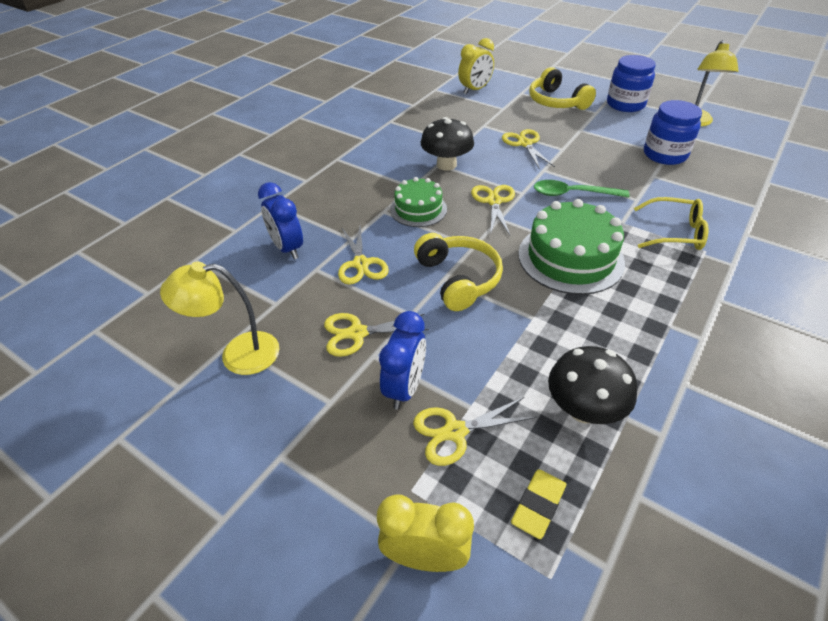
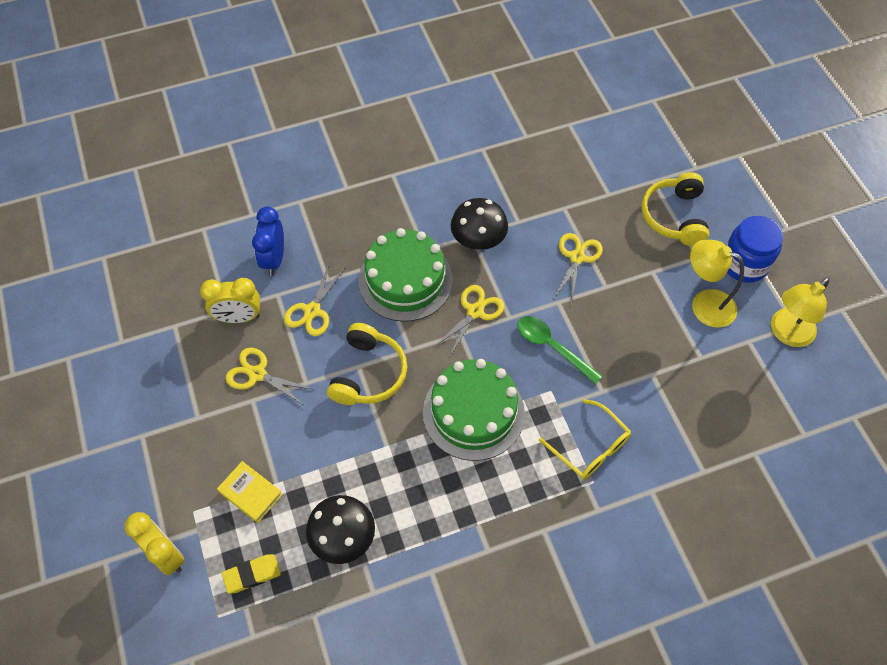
camera: 35 degrees right, 15 degrees up
yellow lamp [160,262,280,375] -> yellow lamp moved to [690,240,744,328]
blue clock [379,311,426,410] -> none
green cake [390,177,447,227] -> green cake [359,228,453,322], size x1.64
yellow scissors [413,397,537,466] -> yellow book [217,461,283,523]
yellow clock [458,38,494,94] -> yellow clock moved to [200,278,260,323]
blue jar [644,100,702,165] -> none

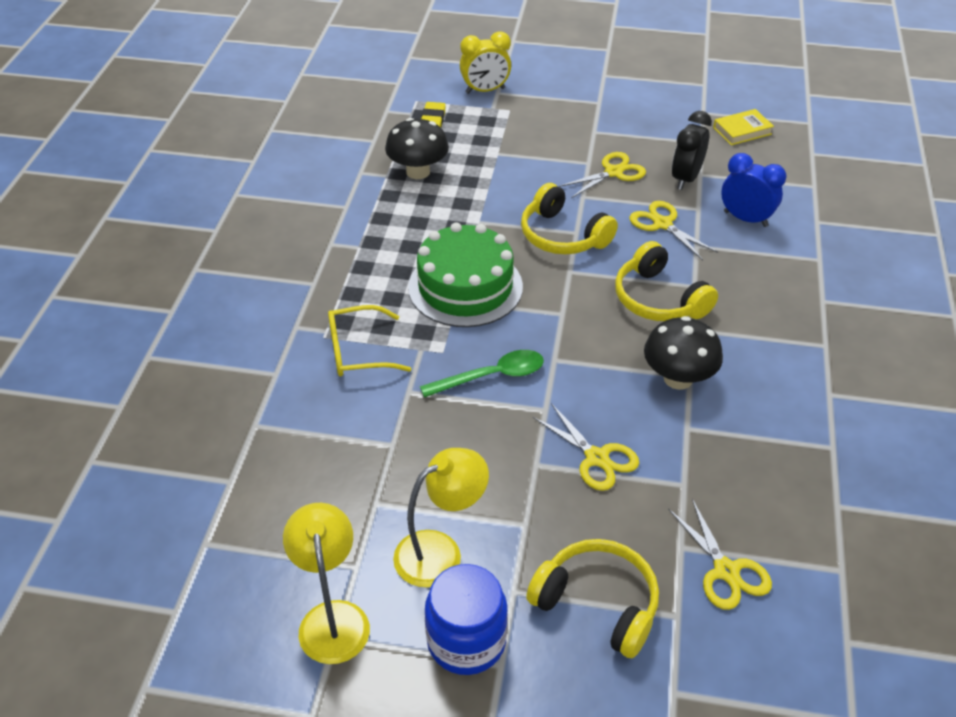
camera: 120 degrees right, 15 degrees down
yellow clock [200,278,260,323] -> black clock [672,111,712,190]
yellow book [217,461,283,523] -> yellow book moved to [713,109,774,145]
green cake [359,228,453,322] -> yellow headphones [615,241,718,321]
yellow scissors [434,285,504,358] -> yellow scissors moved to [668,499,772,610]

